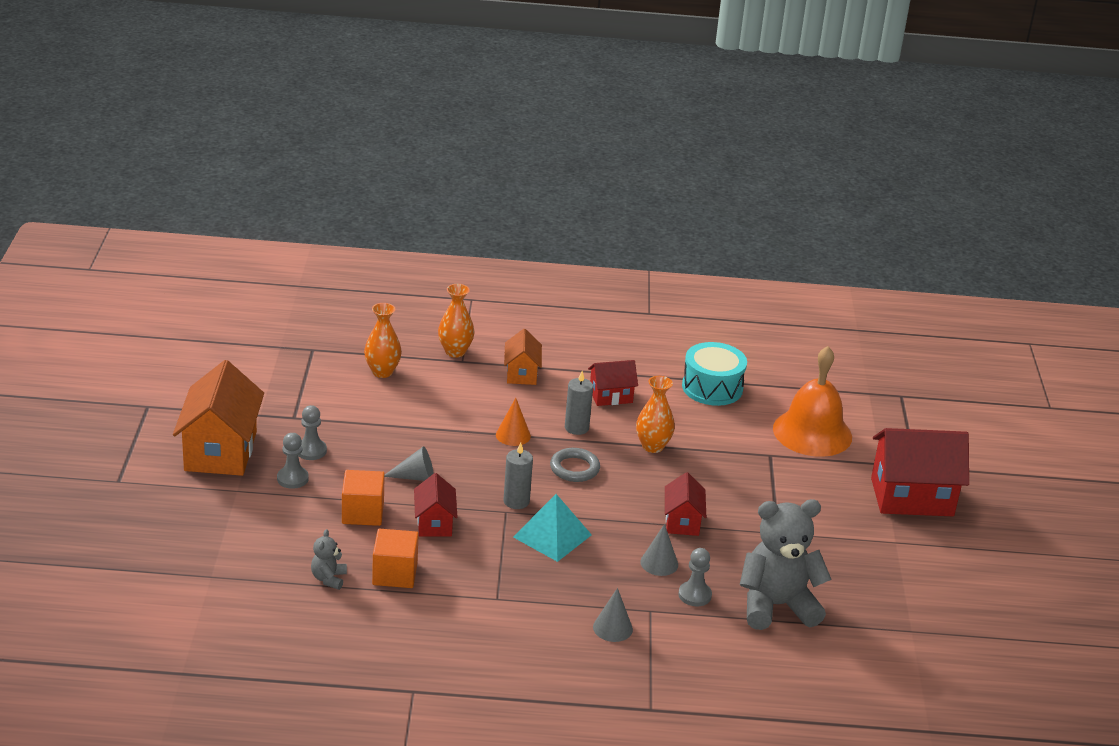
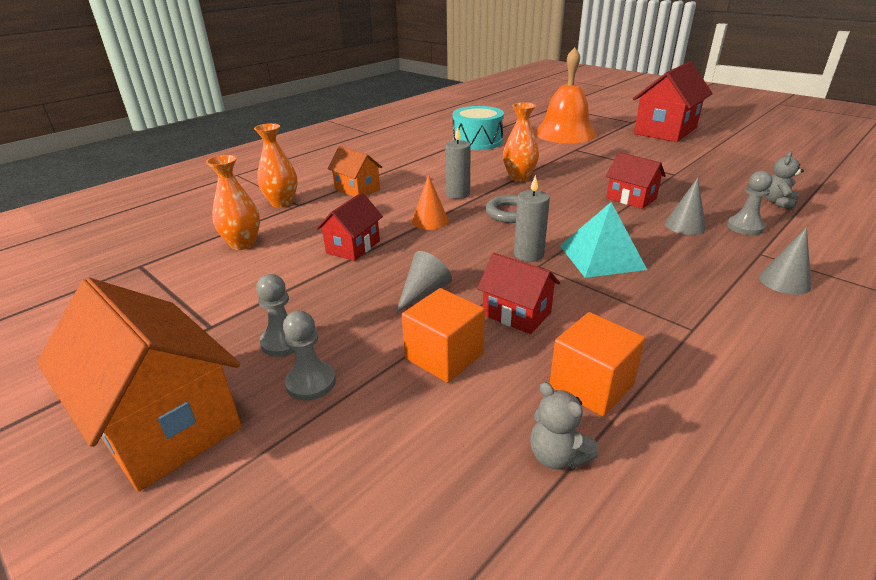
camera: 45 degrees left, 0 degrees up
red house [588,360,638,406] -> red house moved to [316,192,383,261]
grey teddy bear [740,499,832,630] -> grey teddy bear [765,151,804,210], size x0.43

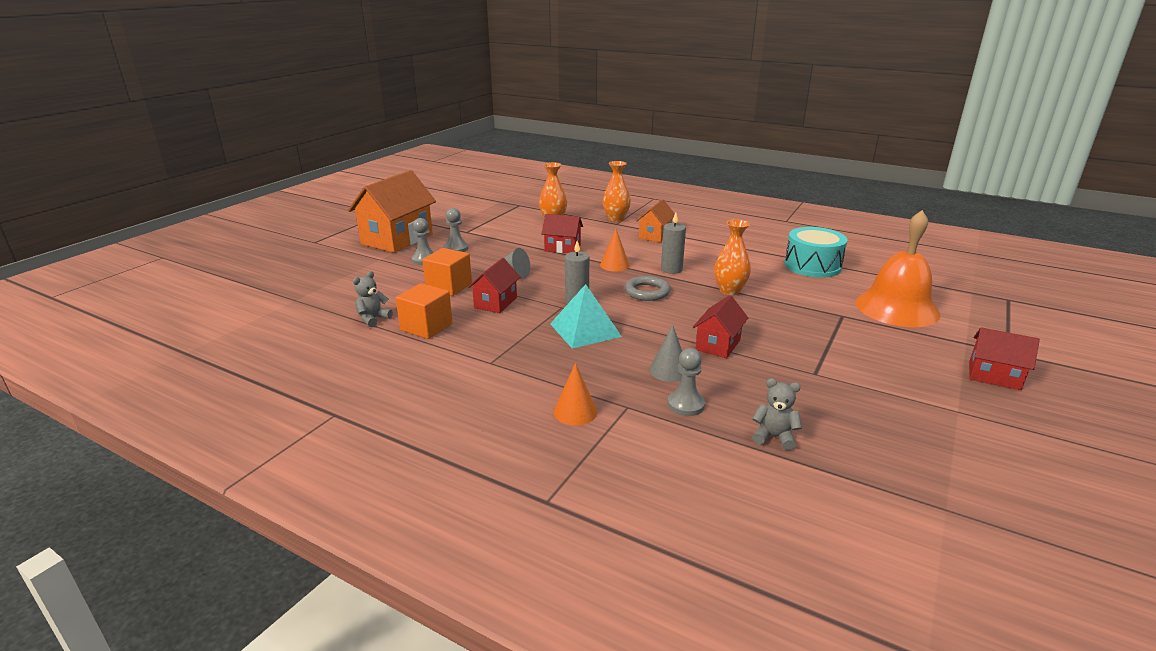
camera: 75 degrees right, 5 degrees down
red house [633,61,713,142] -> red house [969,327,1040,390], size x0.54
grey cone [759,227,811,295] -> orange cone [554,363,597,426]

